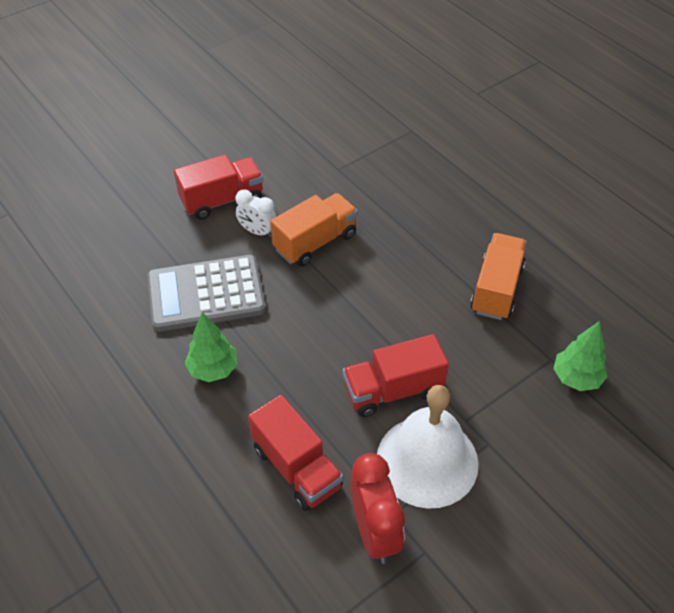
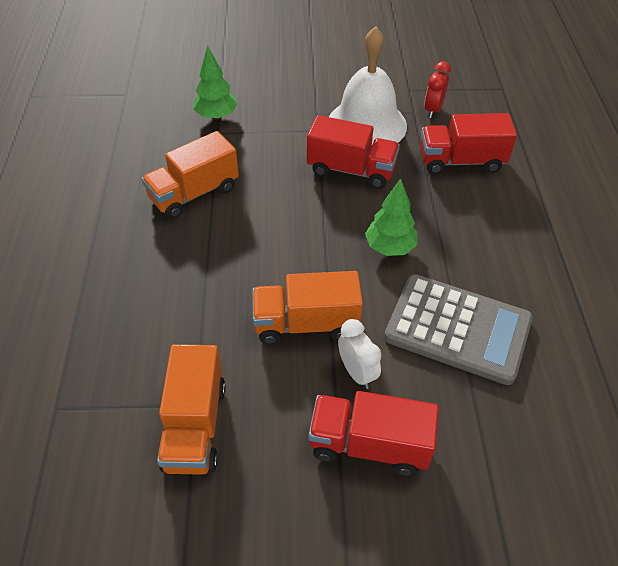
camera: 145 degrees left, 0 degrees up
green tree [185,312,238,382] -> green tree moved to [365,178,418,256]
red truck [248,395,343,511] -> red truck turned 90 degrees counterclockwise [420,113,517,174]
red clock [350,453,405,564] -> red clock [424,62,451,118], size x0.63
none -> orange truck [157,344,226,475]

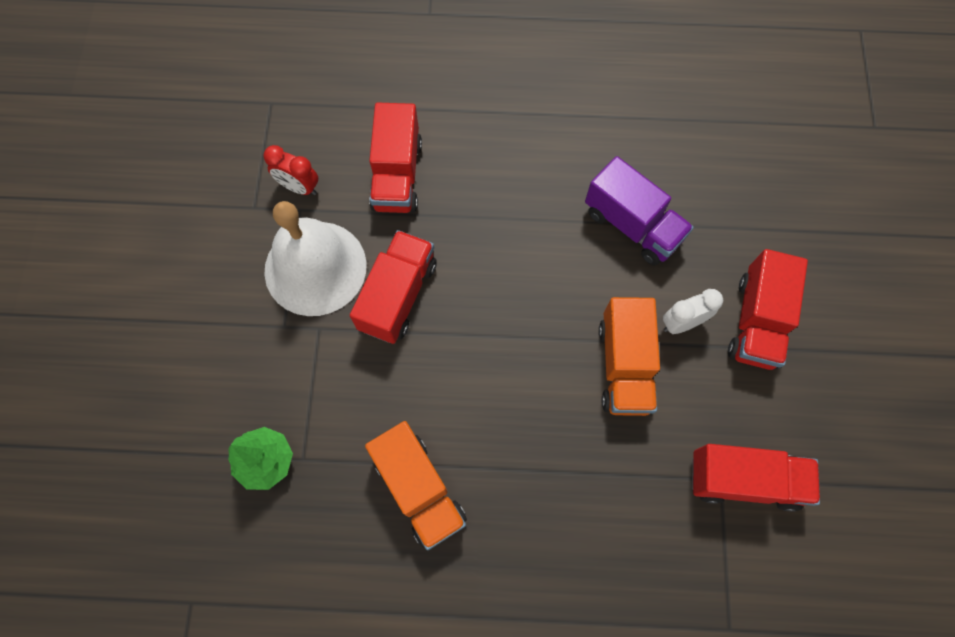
camera: 85 degrees left, 20 degrees up
orange truck [157,344,226,475] -> red truck [692,444,820,512]
green tree [365,178,418,256] -> none
grey calculator [384,274,533,385] -> purple truck [585,156,694,265]

